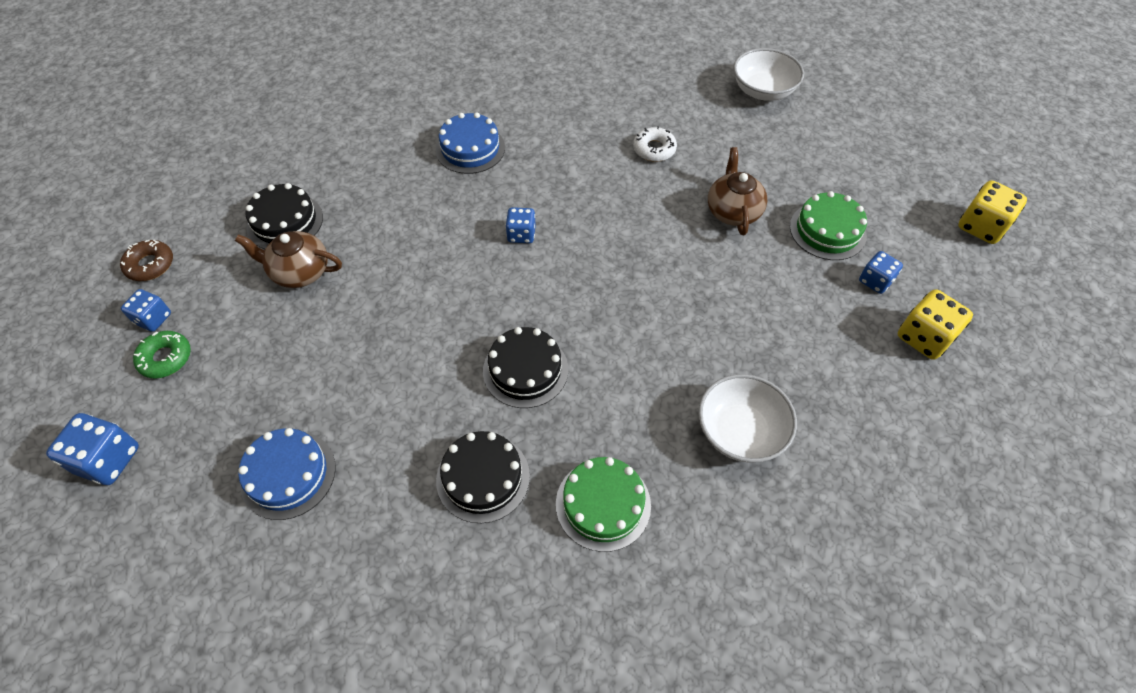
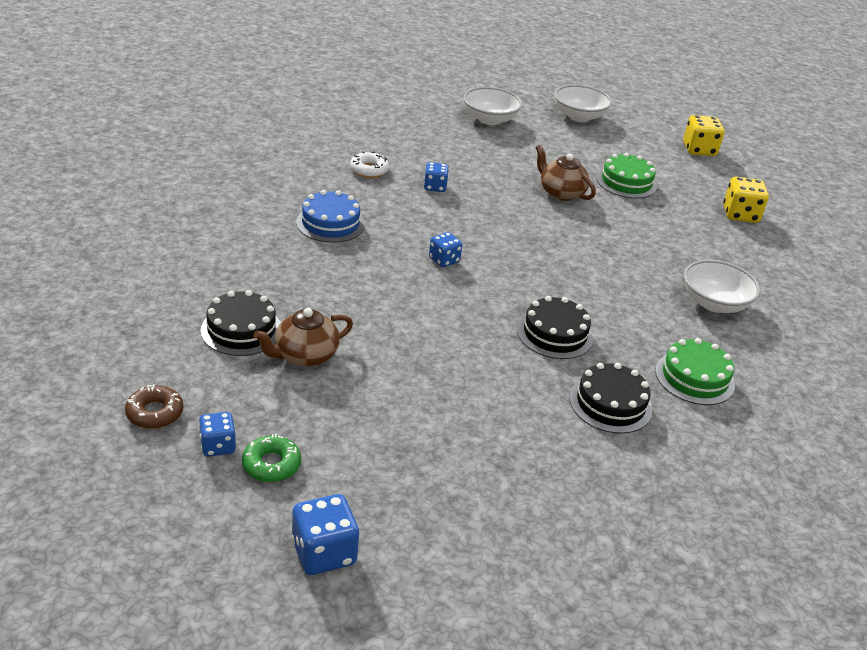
camera: 45 degrees left, 20 degrees down
blue cake [238,428,336,520] -> none
white donut [633,126,677,162] -> white donut moved to [350,151,389,178]
blue dice [859,251,903,294] -> blue dice moved to [424,162,449,192]
none -> white bowl [554,85,612,122]

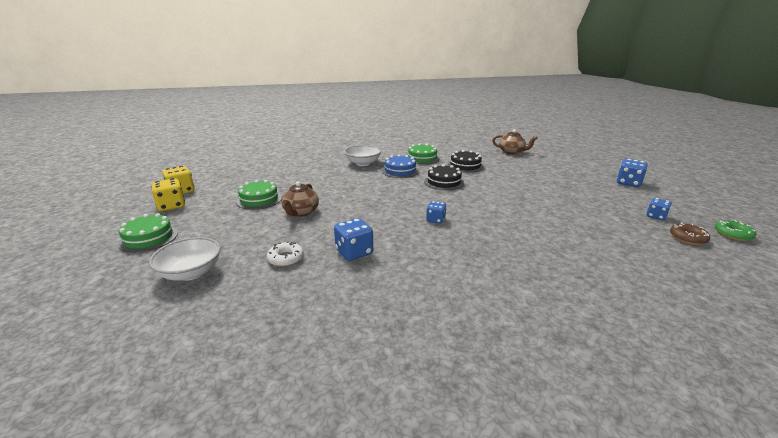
camera: 120 degrees left, 10 degrees down
black cake [201,290,281,356] -> none
green donut [242,434,301,482] -> green donut moved to [714,220,756,241]
brown teapot [254,308,353,367] -> brown teapot moved to [492,129,538,155]
blue cake [296,190,365,243] -> blue cake moved to [382,154,419,178]
white donut [350,151,389,178] -> white donut moved to [267,242,304,267]
blue dice [424,162,449,192] -> blue dice [334,218,373,261], size x1.55
white bowl [554,85,612,122] -> green cake [118,213,178,253]
yellow dice [723,177,769,223] -> yellow dice moved to [151,178,185,211]

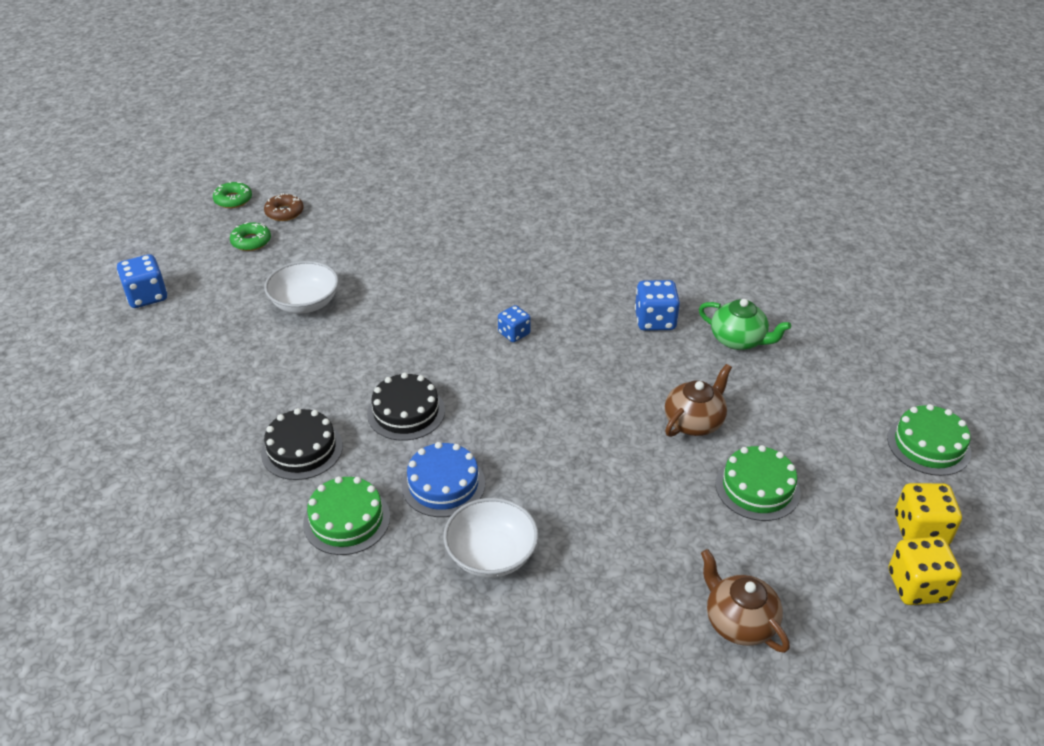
camera: 150 degrees left, 15 degrees up
white bowl [149,237,221,281] -> white bowl moved to [264,261,339,314]
white donut [267,242,304,267] -> green teapot [699,299,791,350]
brown teapot [492,129,538,155] -> brown teapot moved to [701,549,790,653]
blue dice [646,198,672,221] -> green donut [230,222,271,251]

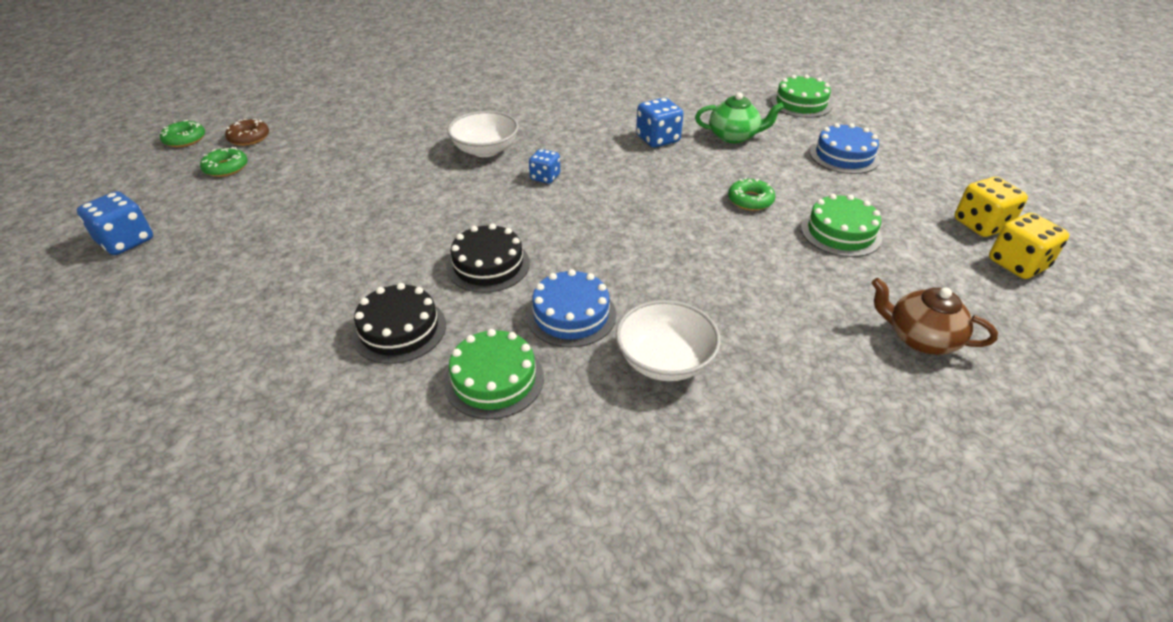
camera: 25 degrees left, 0 degrees up
white bowl [264,261,339,314] -> white bowl moved to [447,111,519,157]
brown teapot [665,364,732,437] -> green donut [728,177,775,211]
green cake [887,404,971,476] -> green cake moved to [771,75,832,118]
none -> blue cake [810,123,880,174]

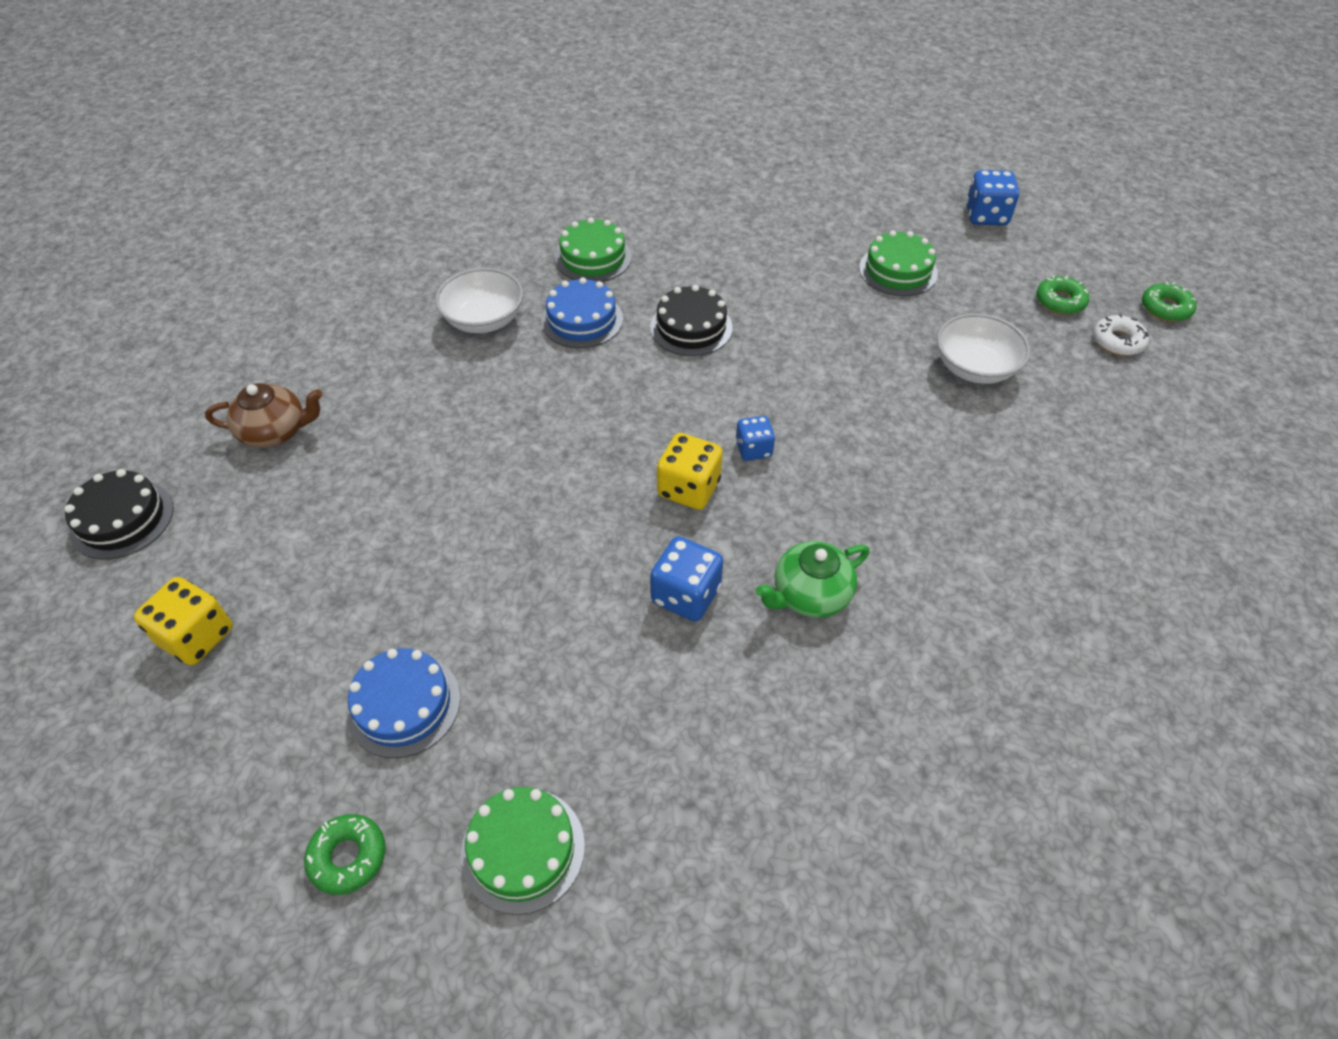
camera: 145 degrees right, 10 degrees up
brown donut [225,119,269,146] -> white donut [1093,314,1149,356]
black cake [352,283,446,364] -> black cake moved to [65,469,174,559]
white bowl [447,111,519,157] -> white bowl moved to [937,313,1030,384]
green teapot [695,92,784,143] -> green teapot moved to [755,541,869,618]
green donut [728,177,775,211] -> green donut moved to [304,814,386,895]
green cake [801,194,882,257] -> green cake moved to [859,230,938,296]
yellow dice [989,213,1069,279] -> yellow dice moved to [657,433,723,510]

